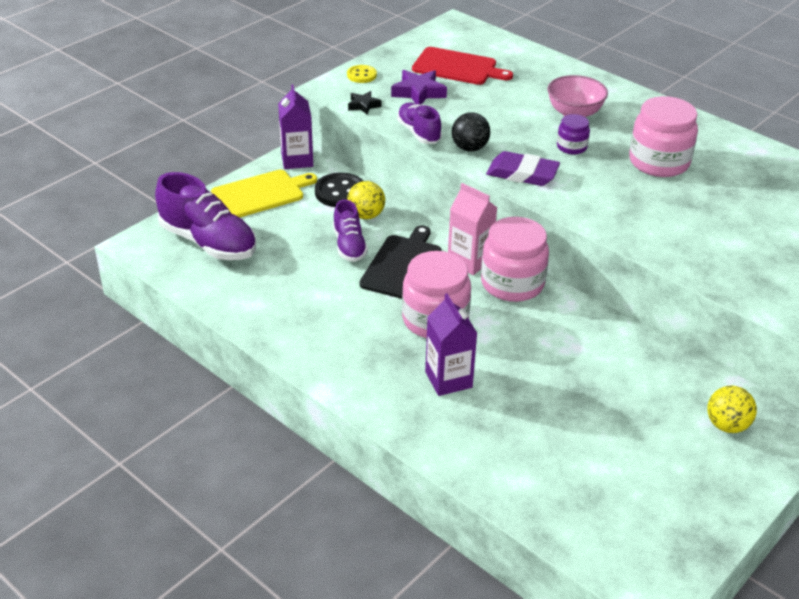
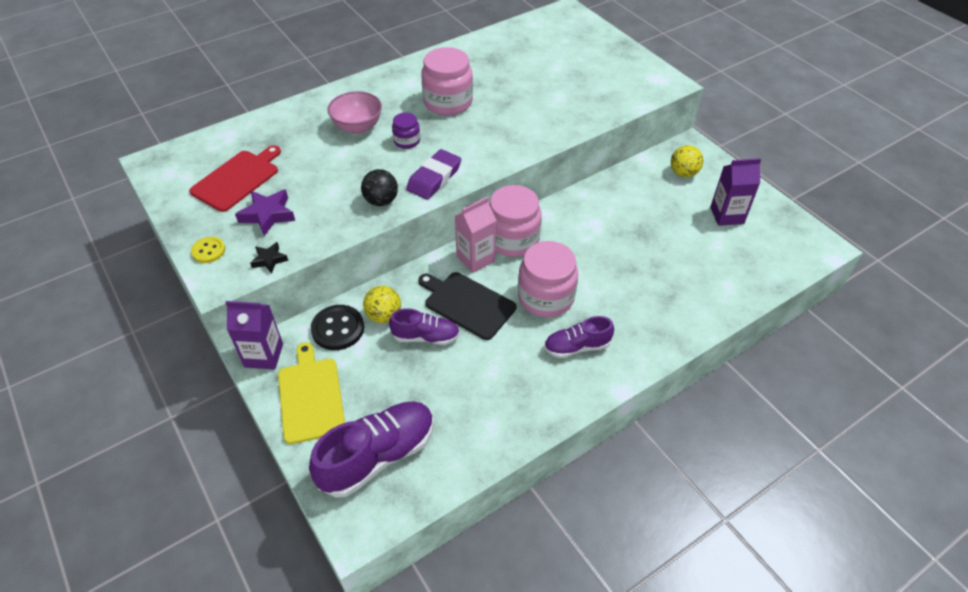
camera: 75 degrees left, 10 degrees up
purple shoe [397,102,442,144] -> purple shoe moved to [544,316,614,358]
purple carton [425,293,477,396] -> purple carton moved to [710,158,761,226]

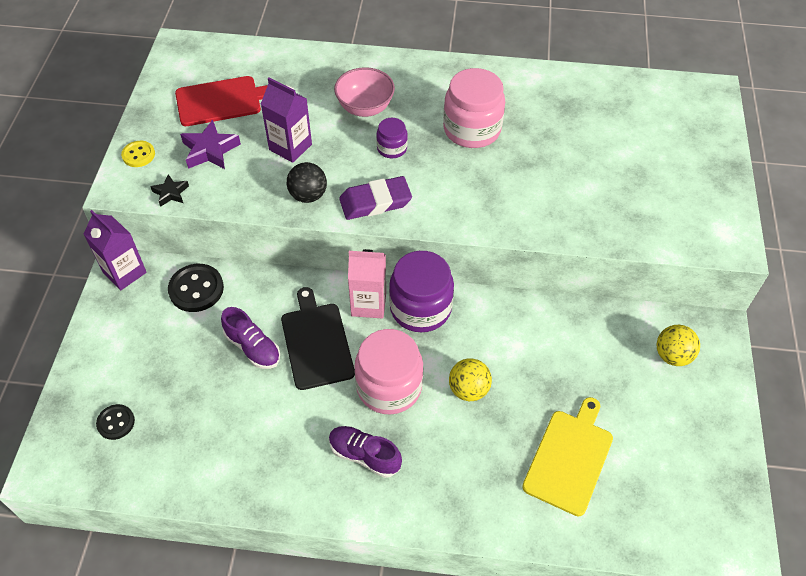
camera: 40 degrees right, 5 degrees up
yellow cutting board [278,342,345,444] -> yellow cutting board moved to [522,397,613,516]
purple shoe [309,401,434,497] -> black button [96,404,135,440]
yellow ball [363,286,401,323] -> yellow ball moved to [449,359,492,401]
pink jar [489,185,542,257] -> purple jar [389,251,454,332]
purple carton [710,158,761,226] -> purple carton moved to [261,77,312,163]

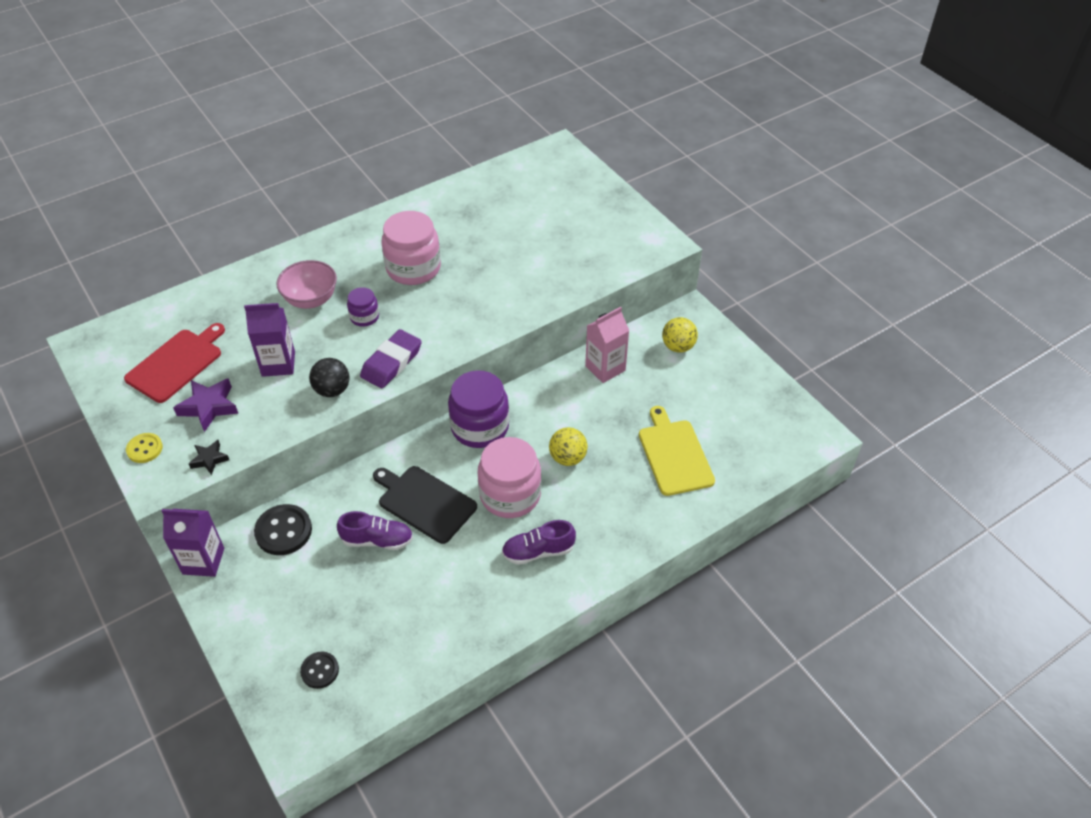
camera: 40 degrees left, 5 degrees down
pink carton [348,249,386,318] -> pink carton moved to [585,307,629,383]

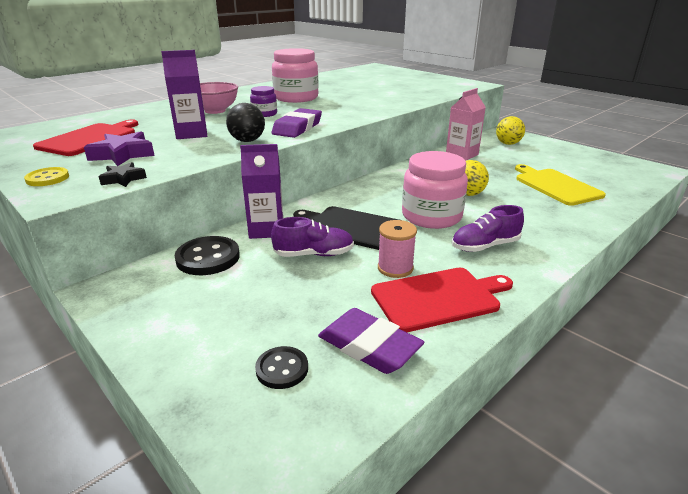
camera: 10 degrees left, 20 degrees down
purple carton [162,509,224,577] -> purple carton moved to [240,144,283,239]
purple jar [448,370,509,448] -> none
none -> purple eraser [318,308,424,374]
none -> red cutting board [371,268,513,332]
none -> pink spool [378,220,417,278]

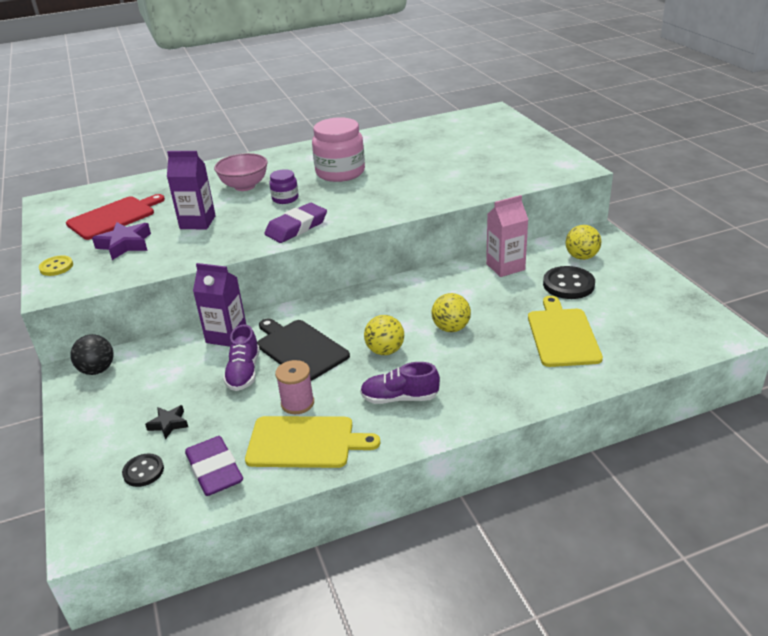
camera: 25 degrees right, 5 degrees up
black star [99,162,147,187] -> black star moved to [145,405,188,439]
black button [174,236,240,275] -> black button moved to [543,266,595,299]
black ball [226,103,265,142] -> black ball moved to [70,334,113,375]
purple shoe [271,217,354,257] -> purple shoe turned 75 degrees clockwise [223,324,260,391]
red cutting board [371,268,513,332] -> yellow cutting board [245,416,380,468]
pink jar [402,151,468,229] -> yellow ball [364,315,404,355]

